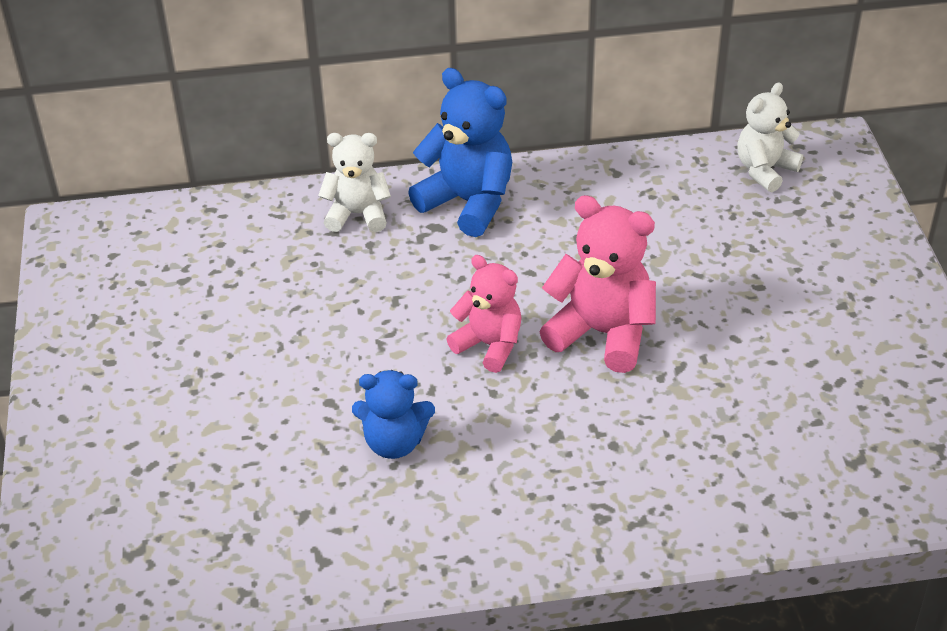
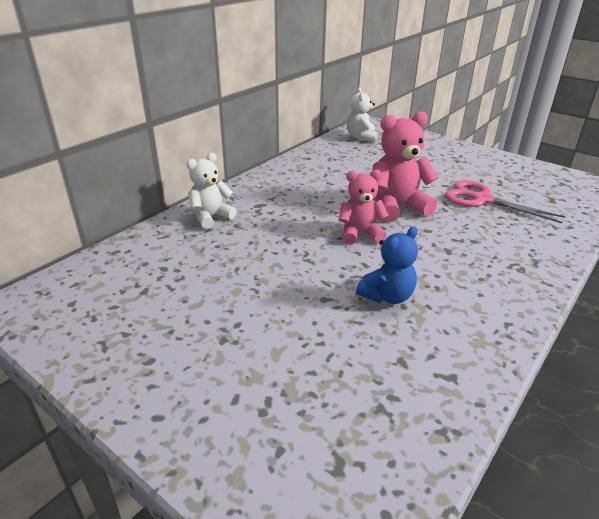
camera: 45 degrees left, 10 degrees down
blue teddy bear [408,68,512,237] -> none
none -> pink scissors [445,180,566,223]

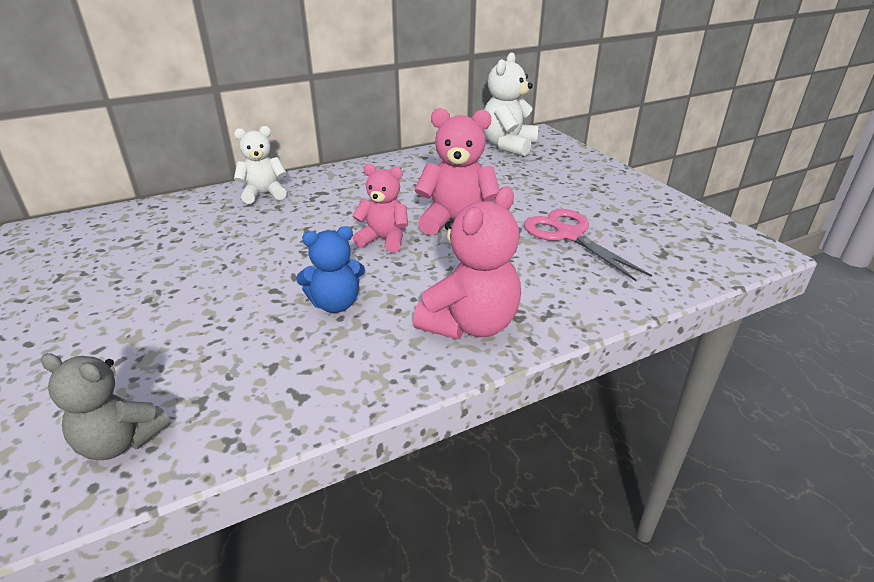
camera: 25 degrees right, 0 degrees up
white teddy bear [347,88,377,142] -> white teddy bear [483,52,538,156], size x1.52
none -> grey teddy bear [41,353,170,460]
none -> pink teddy bear [413,186,521,340]

